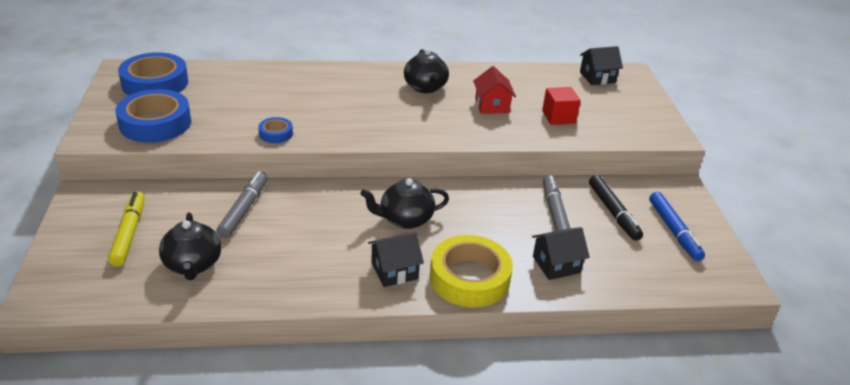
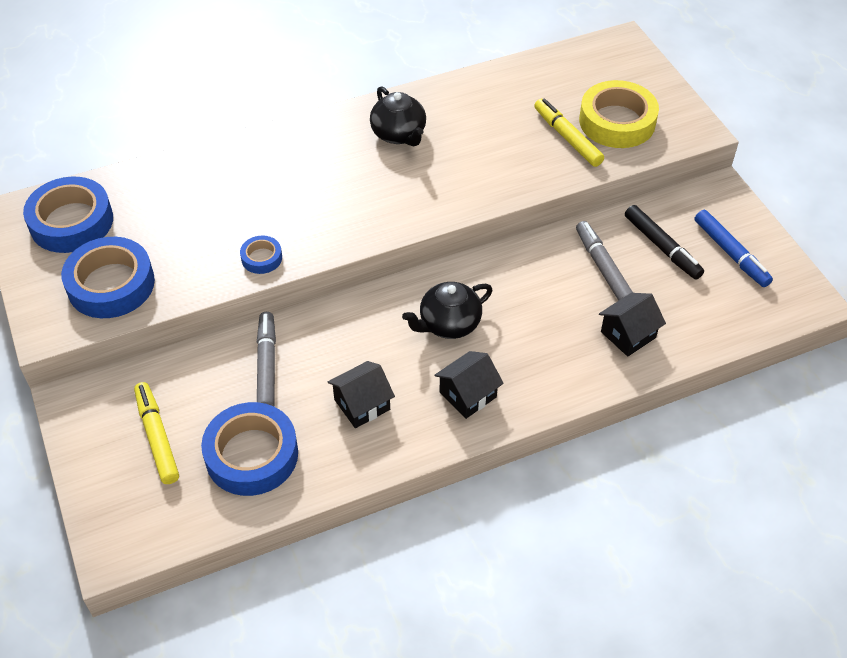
camera: 15 degrees left, 15 degrees up
black teapot [159,212,221,280] -> blue tape [201,402,298,496]
yellow tape [430,235,513,308] -> yellow tape moved to [579,80,659,148]
red house [473,66,516,114] -> none
red cube [542,87,581,125] -> yellow marker [534,98,604,167]
black house [580,46,623,85] -> black house moved to [328,361,395,428]

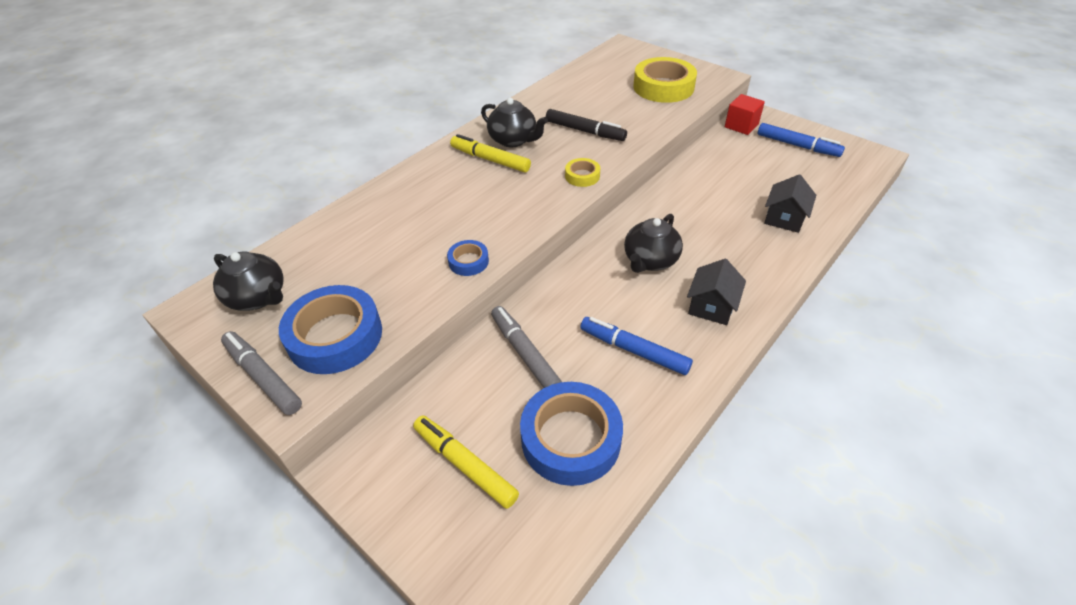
camera: 25 degrees left, 5 degrees down
blue tape [23,177,113,253] -> black teapot [213,251,284,311]
black house [328,361,395,428] -> blue marker [580,317,693,375]
yellow marker [534,98,604,167] -> yellow marker moved to [450,134,531,172]
grey marker [576,221,633,301] -> grey marker moved to [221,331,302,415]
black marker [625,205,704,280] -> black marker moved to [546,109,627,141]
none -> yellow tape [565,158,600,187]
none -> red cube [725,94,765,135]

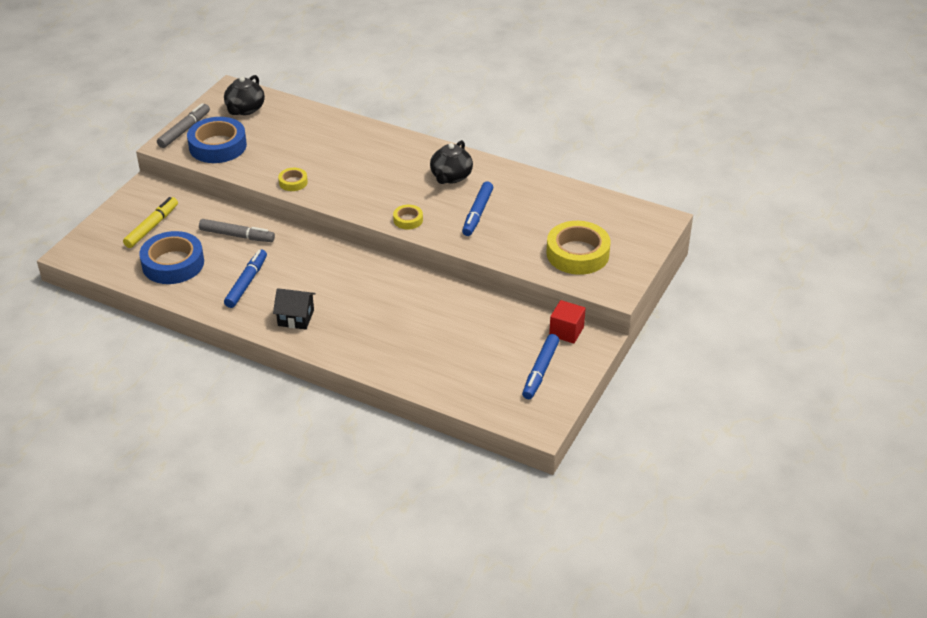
camera: 75 degrees right, 5 degrees down
blue tape [447,240,489,276] -> yellow tape [278,168,308,191]
yellow marker [450,134,531,172] -> none
grey marker [491,306,562,388] -> grey marker turned 60 degrees clockwise [199,219,275,242]
black marker [546,109,627,141] -> blue marker [462,182,493,236]
black teapot [624,214,683,273] -> none
black house [764,174,816,233] -> none

